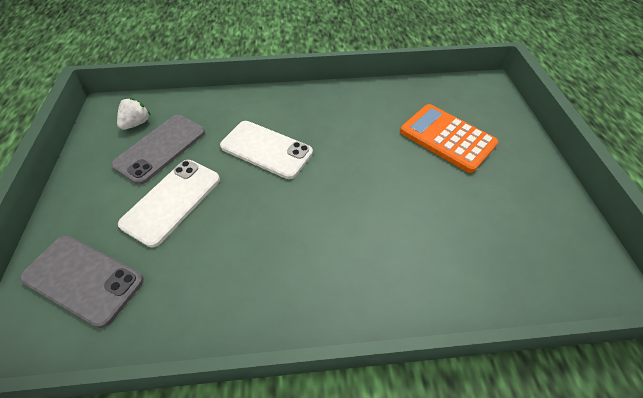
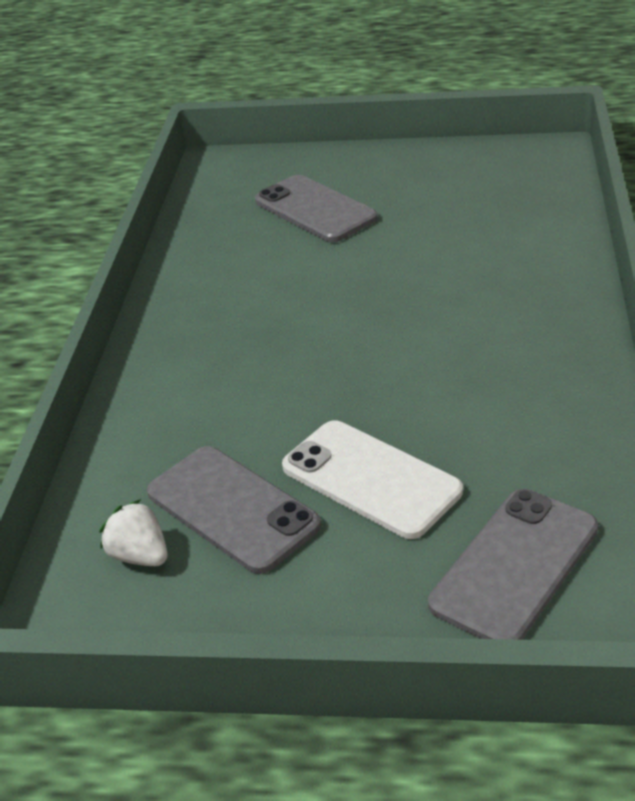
camera: 75 degrees left, 15 degrees down
white phone [220,121,313,179] -> none
orange calculator [400,104,498,173] -> grey phone [255,175,378,242]

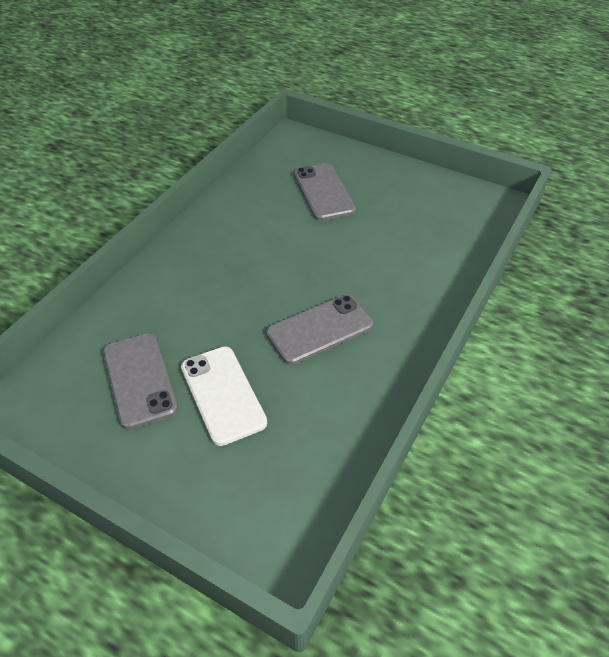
camera: 20 degrees right, 10 degrees up
white strawberry [99,499,168,566] -> none
grey phone [428,489,598,640] -> grey phone moved to [266,295,373,365]

